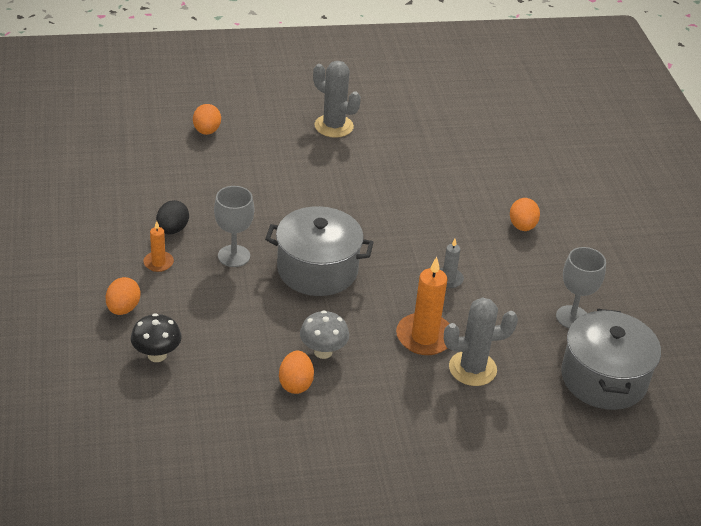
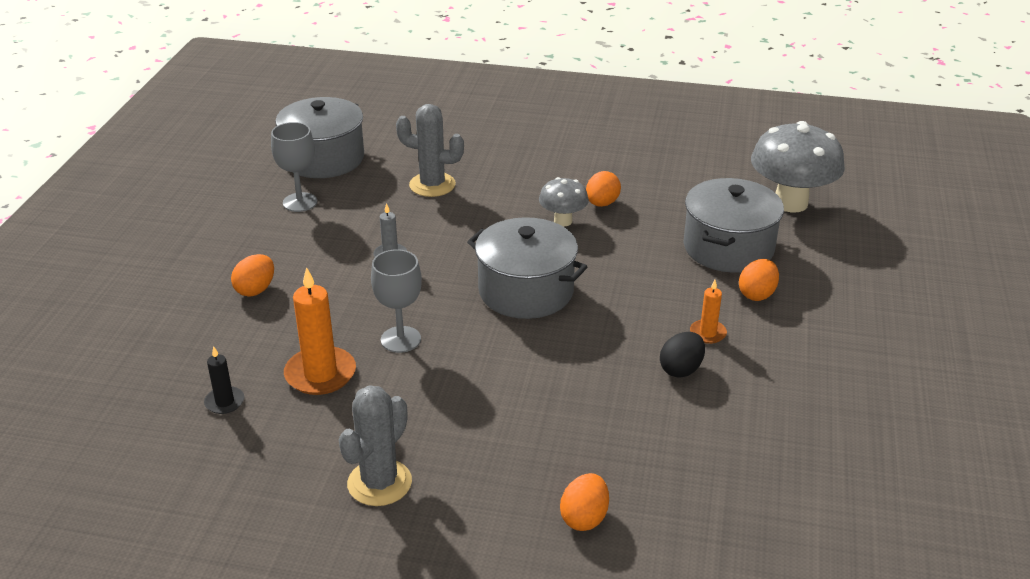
camera: 155 degrees left, 5 degrees down
black mushroom [131,313,182,362] -> grey pot [683,178,784,273]
grey goblet [214,186,254,267] -> grey goblet moved to [371,249,422,353]
grey cactus [313,61,361,138] -> grey cactus turned 60 degrees clockwise [339,385,412,506]
orange candle [396,257,449,355] -> orange candle moved to [284,267,356,395]
none -> black candle [204,346,244,414]
none -> grey mushroom [751,121,845,213]

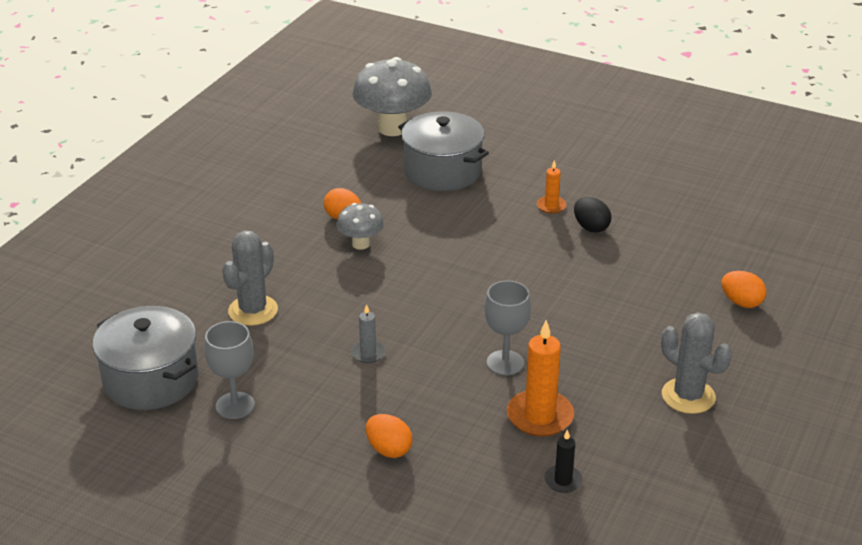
camera: 75 degrees left, 0 degrees up
grey pot [467,217,587,319] -> none
orange egg [739,259,779,301] -> none

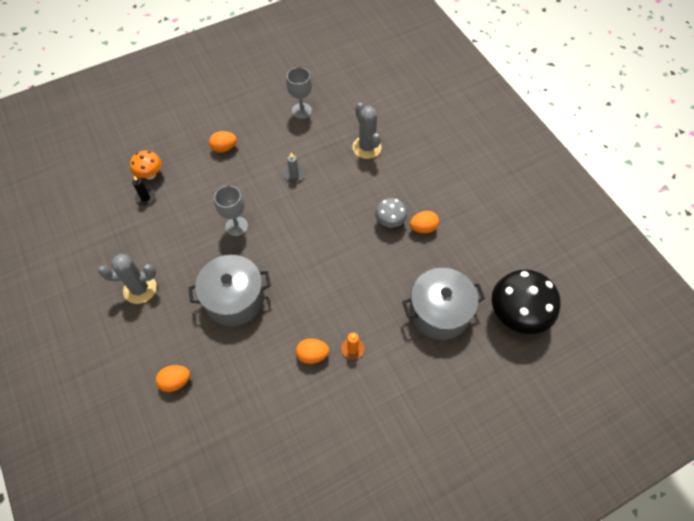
camera: 125 degrees right, 25 degrees up
grey pot [92,306,199,410] -> grey pot moved to [188,255,271,326]
grey mushroom [352,57,432,136] -> black mushroom [492,269,560,334]
orange candle [507,320,574,437] -> none
black egg [574,197,611,233] -> orange egg [296,339,329,364]
none -> orange mushroom [130,150,162,180]

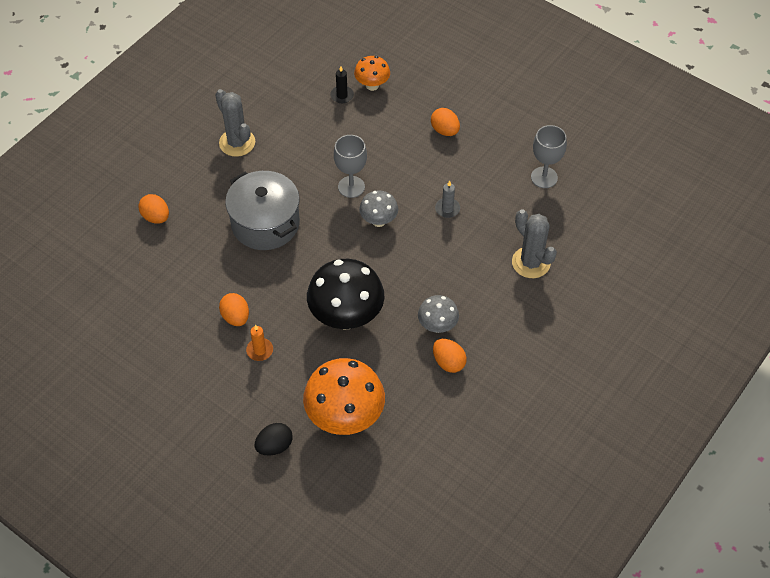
camera: 65 degrees right, 5 degrees down
grey cactus [352,103,381,159] -> grey cactus turned 75 degrees counterclockwise [512,209,557,278]
grey pot [402,268,485,340] -> orange mushroom [303,358,385,435]
black mushroom [492,269,560,334] -> black mushroom moved to [307,259,384,329]
none -> black egg [255,423,293,455]
none -> grey mushroom [359,190,398,227]

